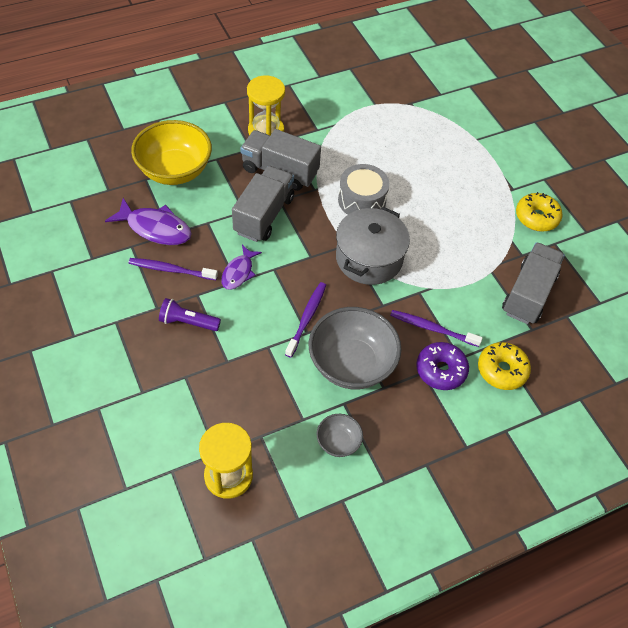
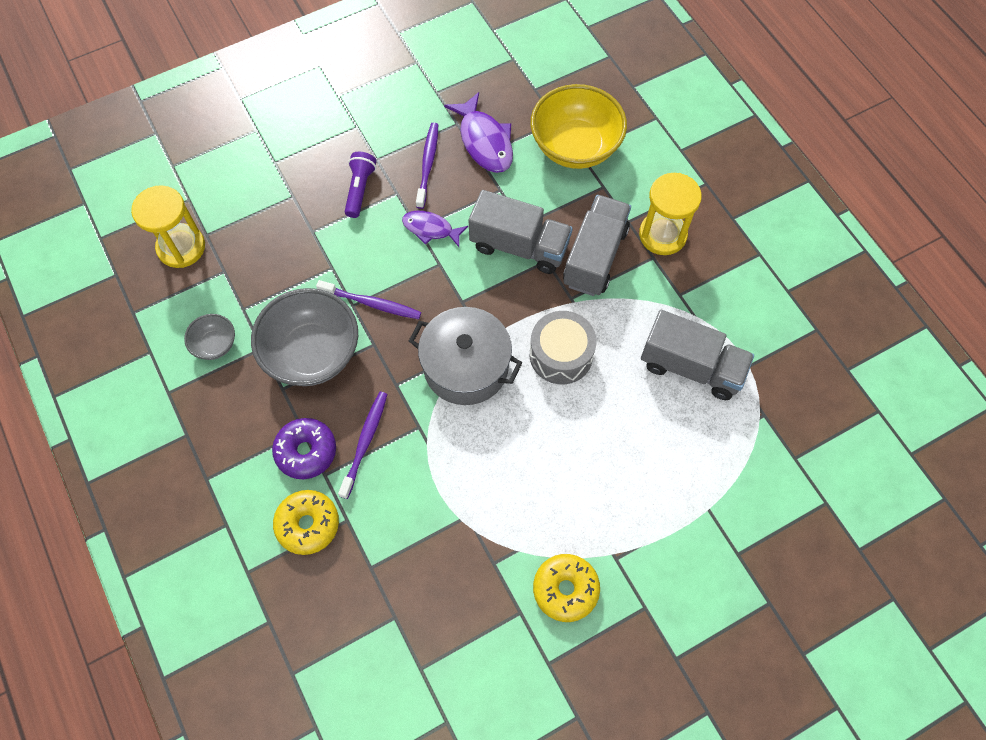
camera: 90 degrees right, 10 degrees up
purple fish [105,198,192,245] -> purple fish turned 45 degrees counterclockwise [444,92,513,173]
grey truck [502,242,565,324] -> grey truck moved to [641,310,754,400]

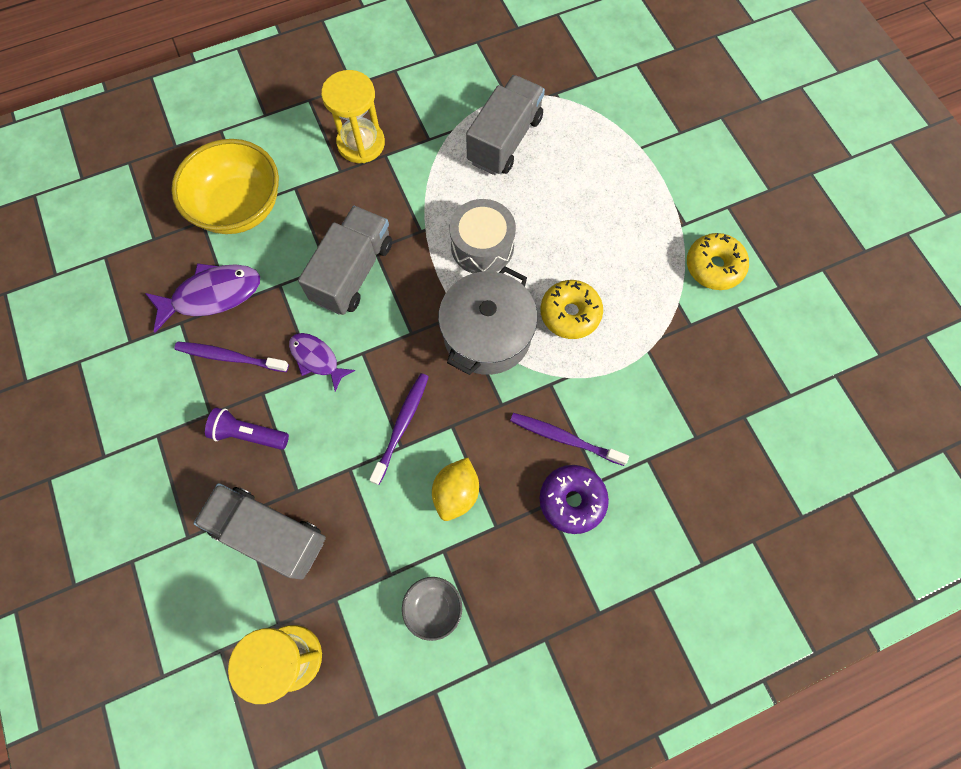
camera: 85 degrees left, 5 degrees up
grey bowl [251,288,358,386] -> yellow lemon [432,457,479,521]
yellow donut [273,490,339,555] -> yellow donut moved to [540,280,603,339]
purple fish [402,211,468,247] -> purple fish turned 105 degrees clockwise [289,333,355,392]
grey truck [563,195,631,296] -> grey truck moved to [193,483,326,580]

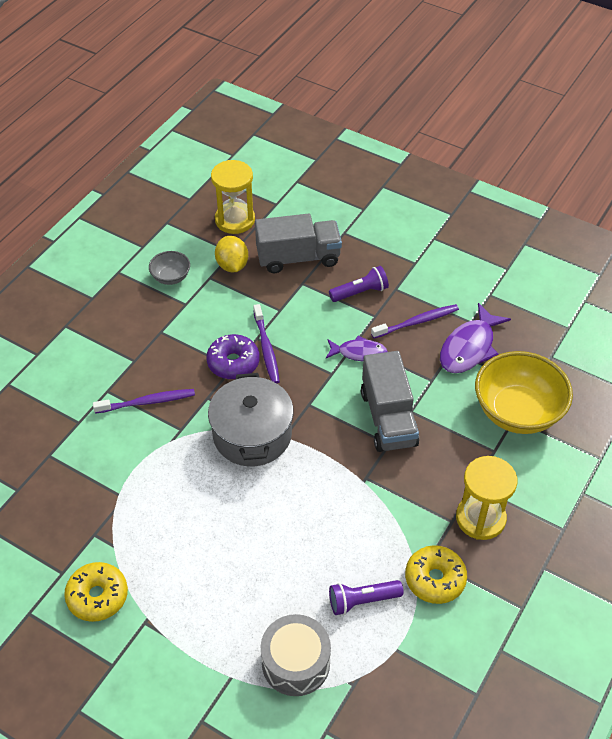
camera: 145 degrees right, 20 degrees down
yellow lemon [432,457,479,521] -> yellow lemon moved to [215,236,248,272]
grey drum [450,199,516,273] -> grey drum moved to [261,614,331,696]
grey truck [466,75,545,175] -> purple flashlight [329,580,404,615]
yellow donut [540,280,603,339] -> yellow donut moved to [405,545,467,604]
purple donut [540,465,609,534] -> purple donut moved to [206,334,260,379]

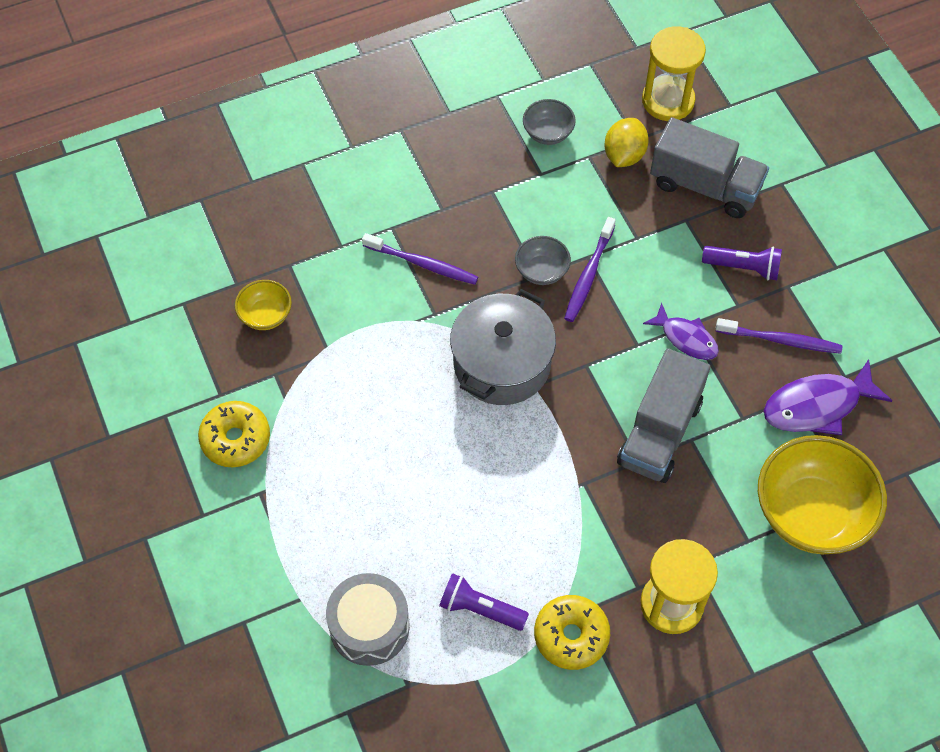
camera: 35 degrees right, 10 degrees up
purple donut [206,334,260,379] -> grey bowl [515,236,571,285]
none -> yellow bowl [235,280,292,330]

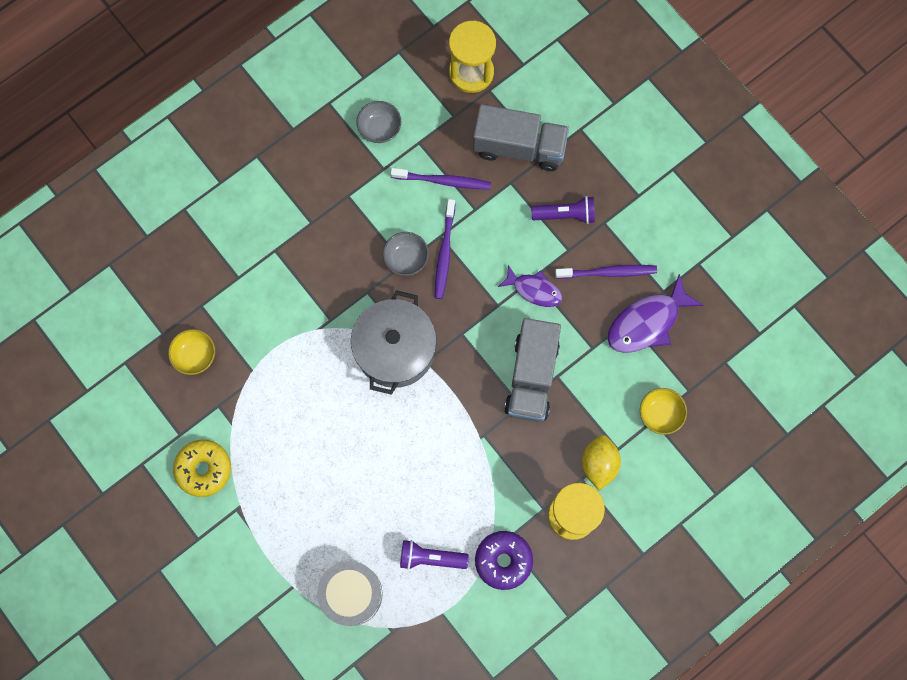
camera: 15 degrees left, 15 degrees up
purple toothbrush [362,233,478,285] -> purple toothbrush moved to [391,168,491,190]
yellow donut [534,595,610,670] -> purple donut [475,531,533,590]
yellow lemon [604,118,649,167] -> yellow lemon moved to [582,435,621,491]
yellow bowl [758,435,887,554] -> yellow bowl [640,388,687,435], size x0.48

